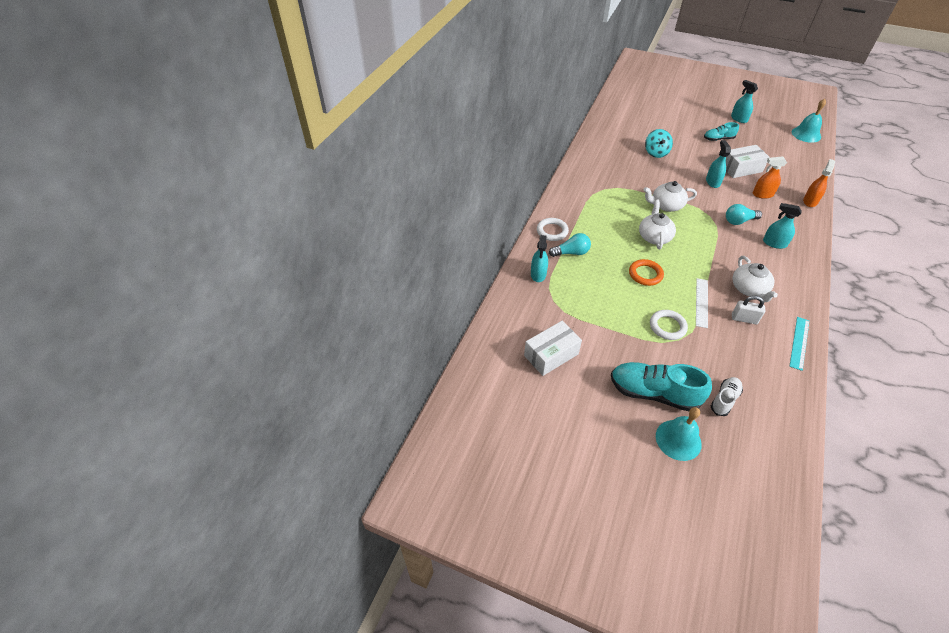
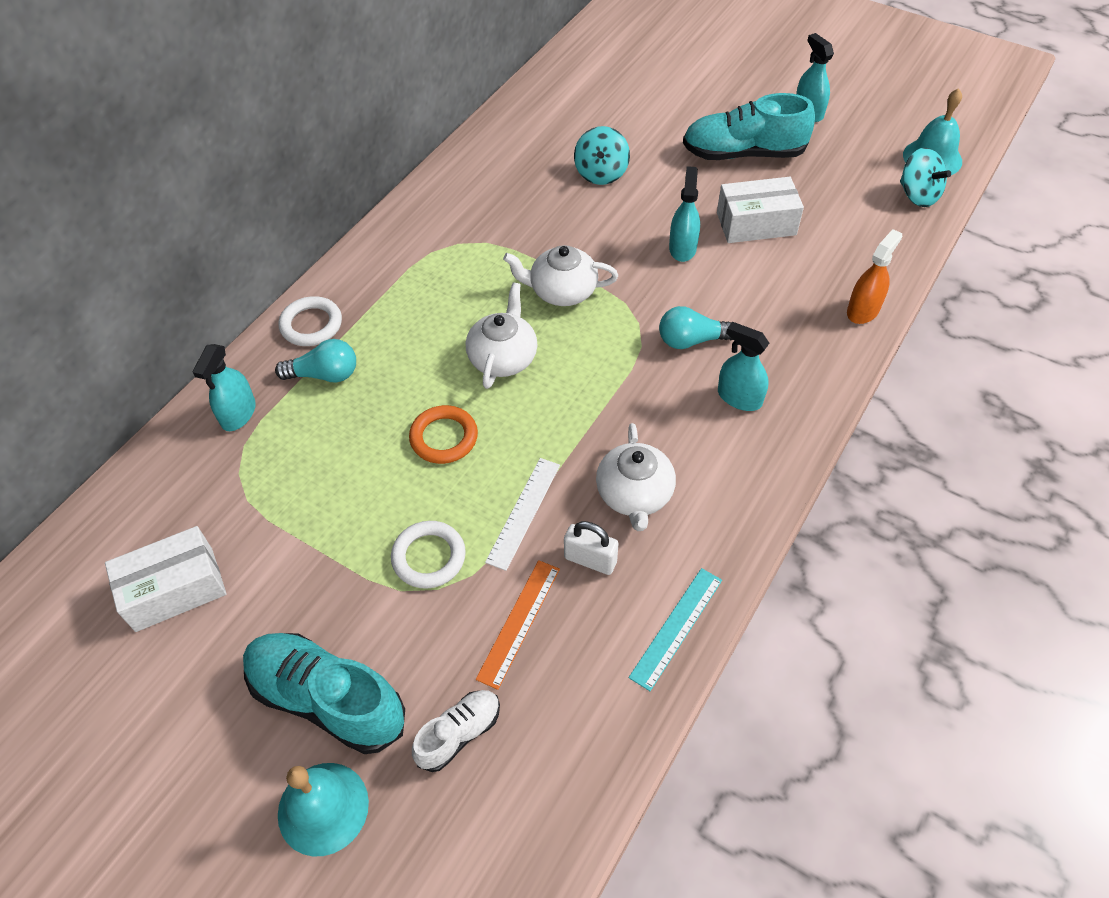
camera: 10 degrees right, 5 degrees up
turquoise shoe [704,122,739,141] -> turquoise shoe [683,93,815,160], size x1.84
orange spray bottle [753,156,787,199] -> none
none -> orange ruler [476,560,560,690]
none -> turquoise spinning top [900,148,951,207]

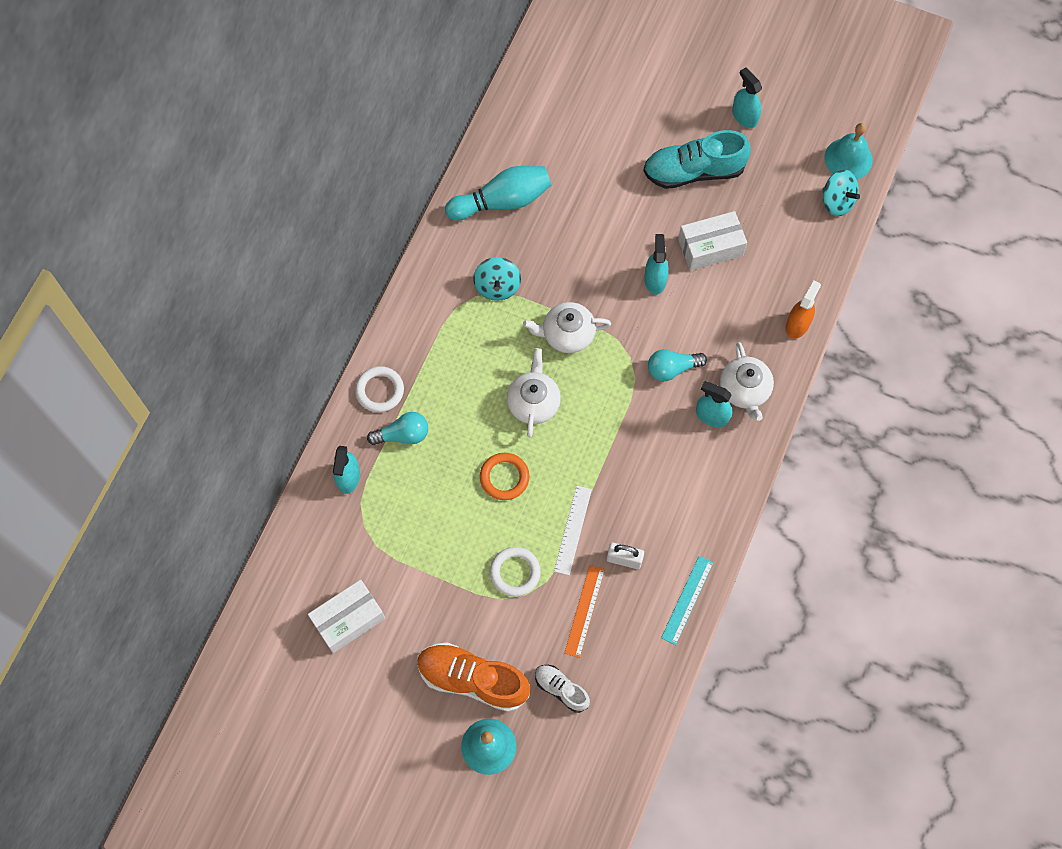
camera: 10 degrees left, 15 degrees up
turquoise shoe [243,633,405,754] -> orange shoe [417,642,530,712]
white shoe [412,690,500,772] -> white shoe turned 90 degrees counterclockwise [535,665,590,713]
turquoise spinning top [574,126,630,185] -> turquoise spinning top moved to [473,257,521,301]
white teapot [596,423,676,531] -> white teapot moved to [720,342,774,421]
none -> turquoise bowling pin [445,166,551,220]

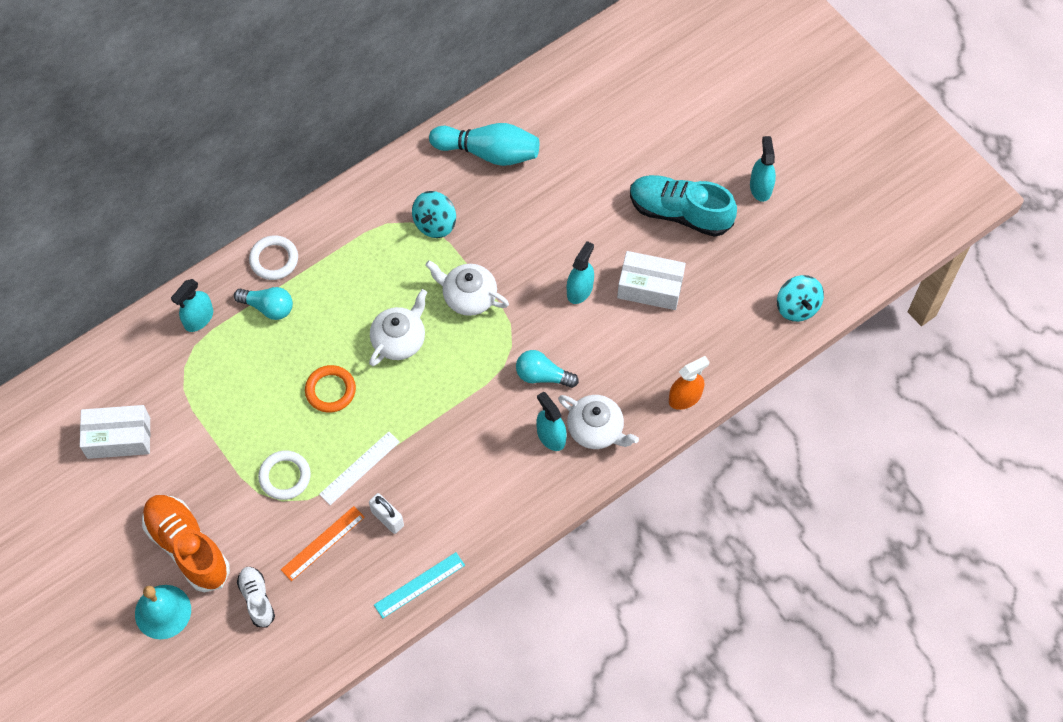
camera: 30 degrees right, 5 degrees down
white teapot [720,342,774,421] -> white teapot turned 75 degrees counterclockwise [558,395,639,449]
turquoise bell [825,123,873,179] -> none

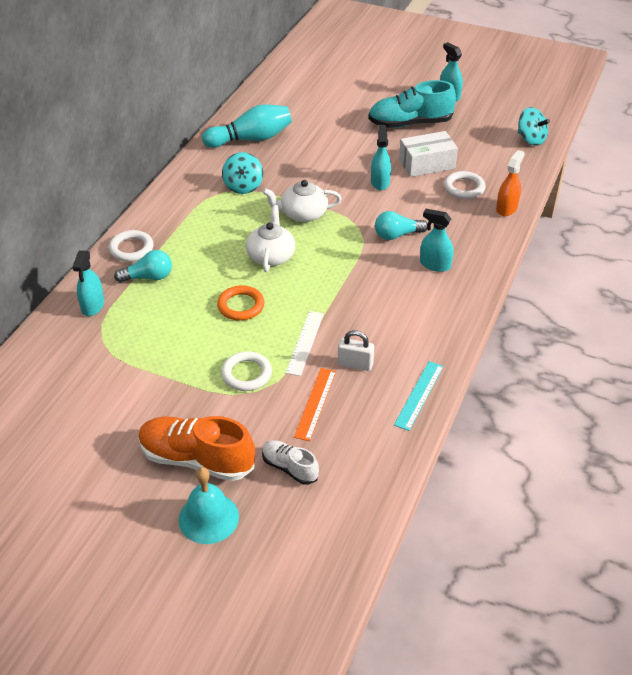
camera: 30 degrees left, 20 degrees down
white box [80,405,150,459] -> none
white teapot [558,395,639,449] -> none
none -> white ring [444,171,486,199]

